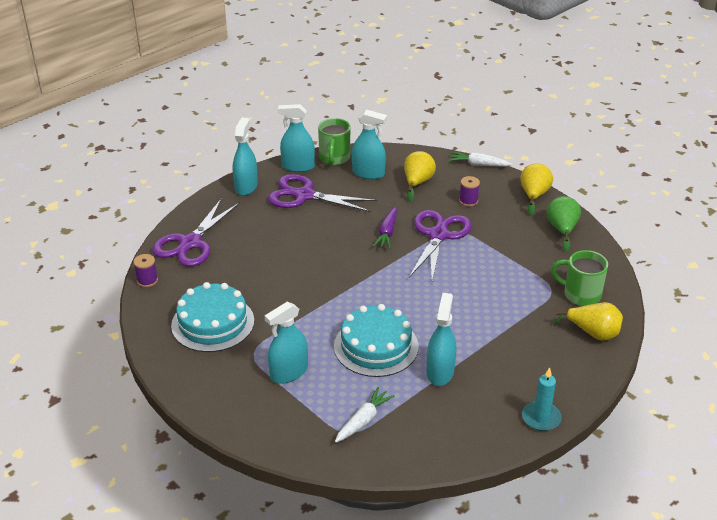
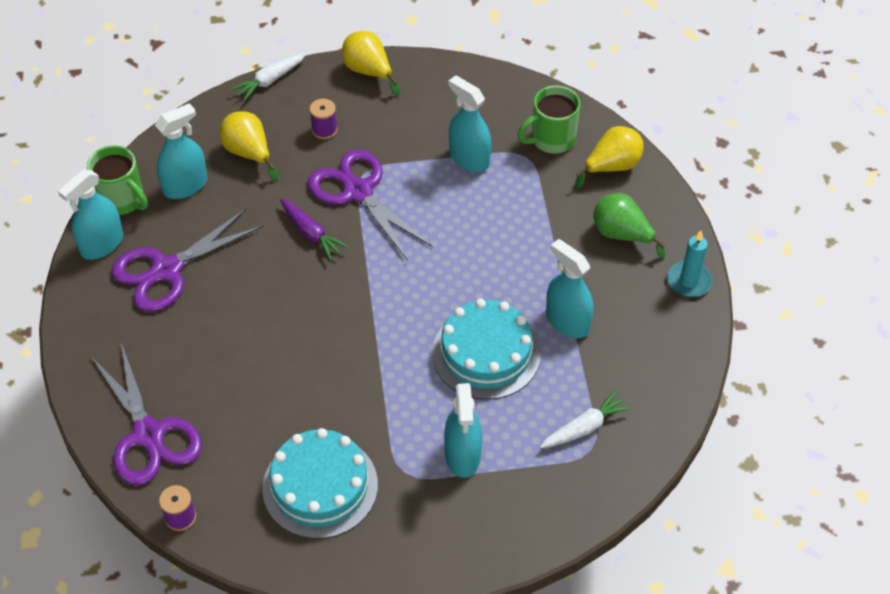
camera: 55 degrees left, 15 degrees up
turquoise spray bottle [233,117,258,196] -> turquoise spray bottle moved to [448,75,491,172]
white carrot [335,387,395,443] -> white carrot turned 75 degrees clockwise [540,390,632,448]
green pear [546,196,581,252] -> green pear moved to [593,193,665,259]

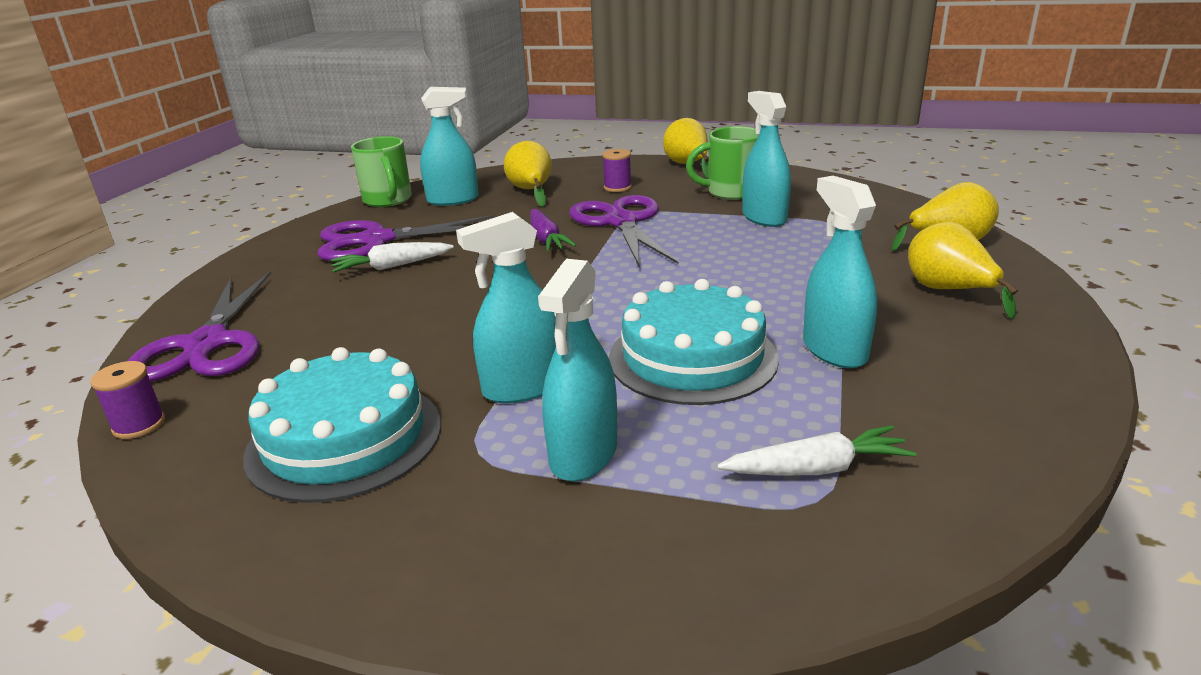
camera: 25 degrees right, 25 degrees down
turquoise spray bottle [58,170,123,260] -> turquoise spray bottle moved to [456,212,556,403]
white carrot [231,53,306,101] -> white carrot moved to [331,242,454,273]
green mug [517,86,580,154] -> green mug moved to [686,126,759,200]
green pear [593,193,665,259] -> yellow pear [908,222,1018,319]
turquoise candle [667,231,713,297] -> none

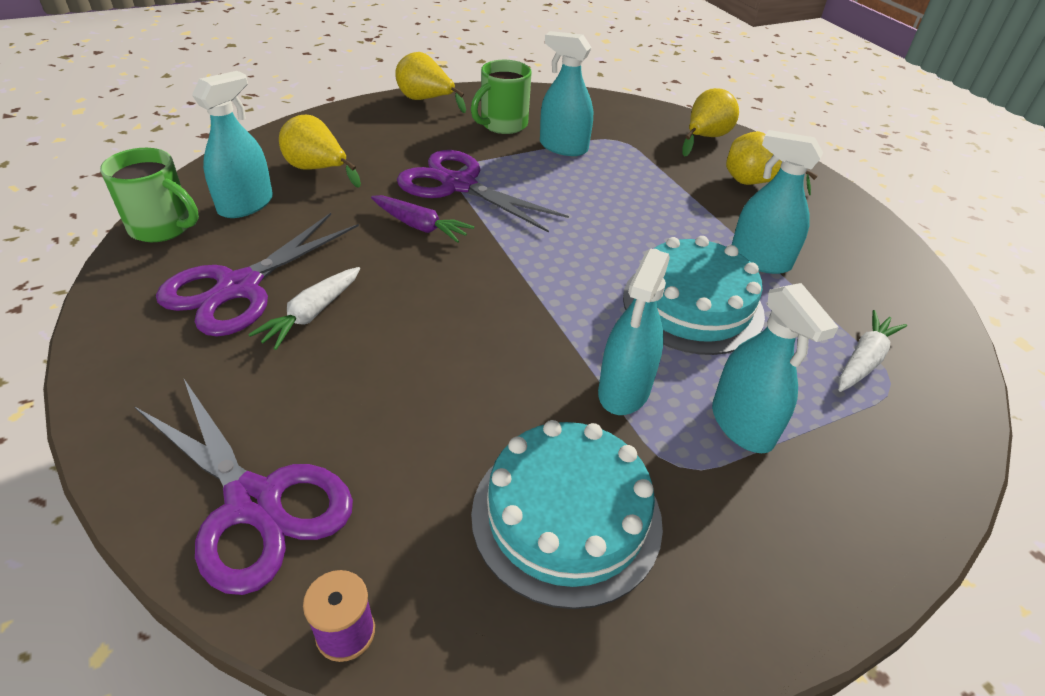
camera: 45 degrees left, 15 degrees up
purple spool [602,149,632,192] -> none

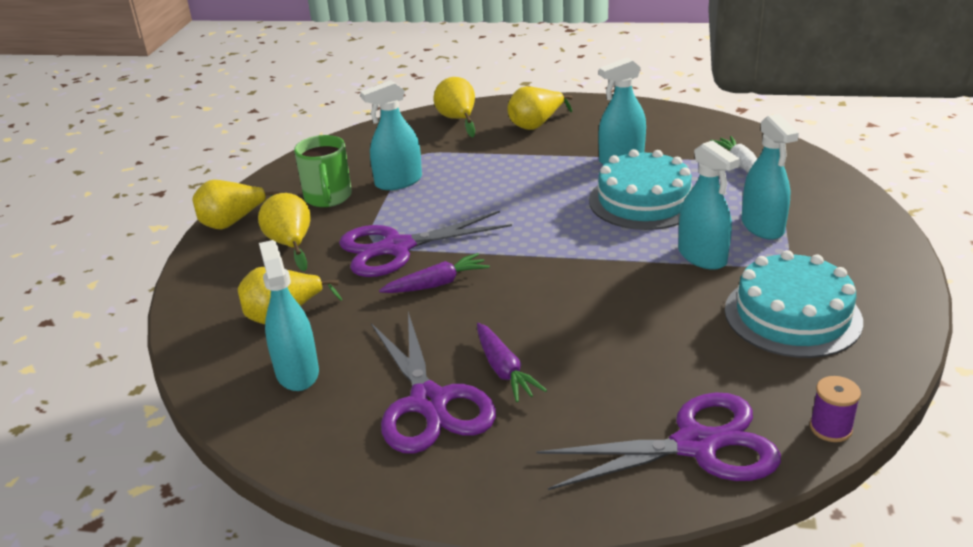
camera: 50 degrees left, 10 degrees down
green mug [100,148,199,242] -> none
white carrot [248,267,360,350] -> purple carrot [477,323,547,402]
turquoise spray bottle [712,283,839,453] -> turquoise spray bottle turned 60 degrees clockwise [741,114,799,240]
none -> yellow pear [258,193,311,271]

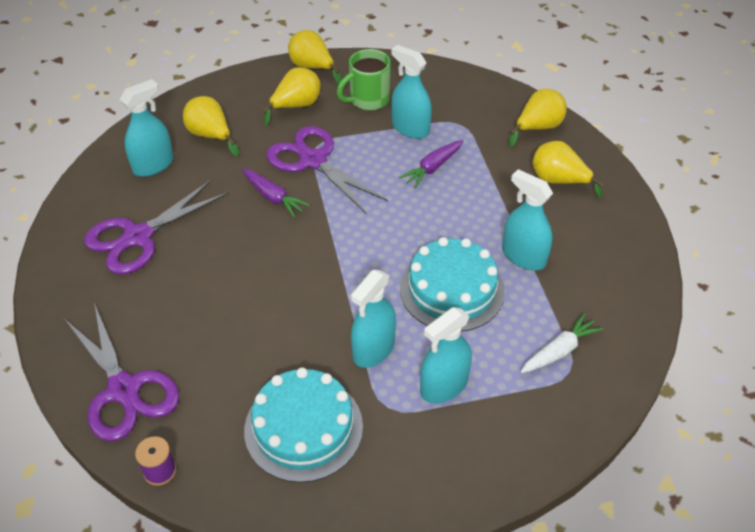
camera: 65 degrees right, 15 degrees up
purple carrot [477,323,547,402] -> purple carrot moved to [399,140,463,188]

